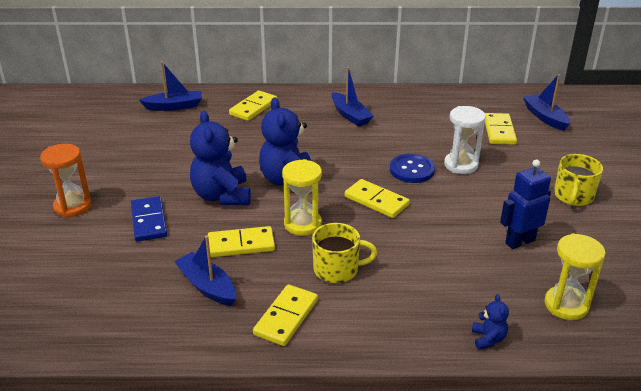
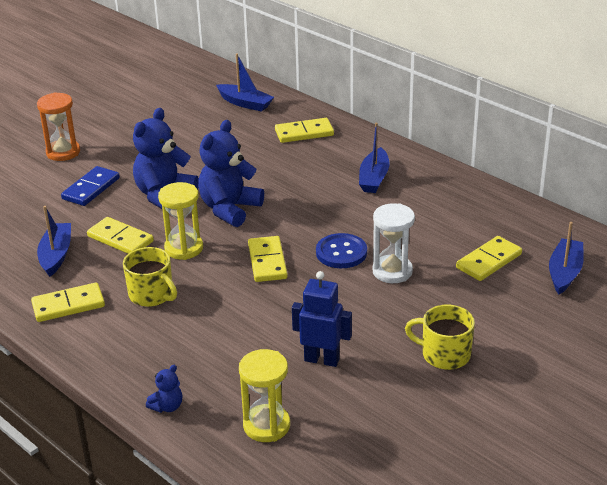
camera: 45 degrees right, 0 degrees up
yellow mug [554,154,603,206] -> yellow mug turned 45 degrees clockwise [405,305,475,370]

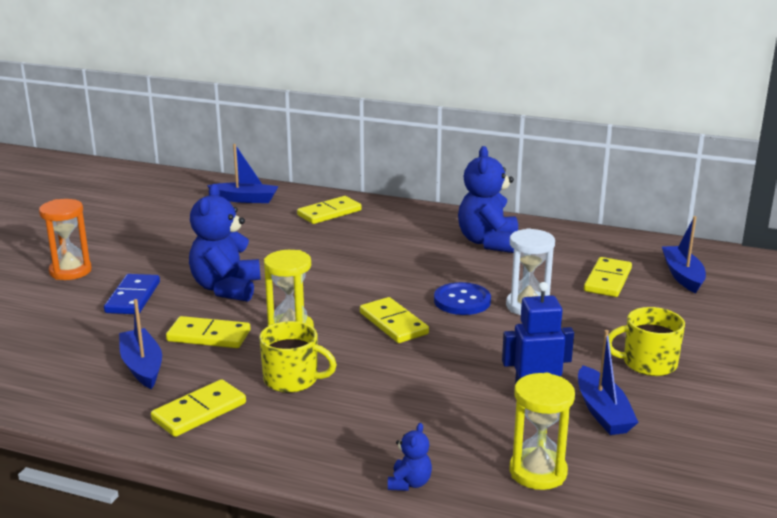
camera: 25 degrees left, 10 degrees down
blue teddy bear [198,120,264,227] -> blue teddy bear moved to [458,146,518,253]
blue boat [359,123,390,193] -> blue boat moved to [578,330,639,435]

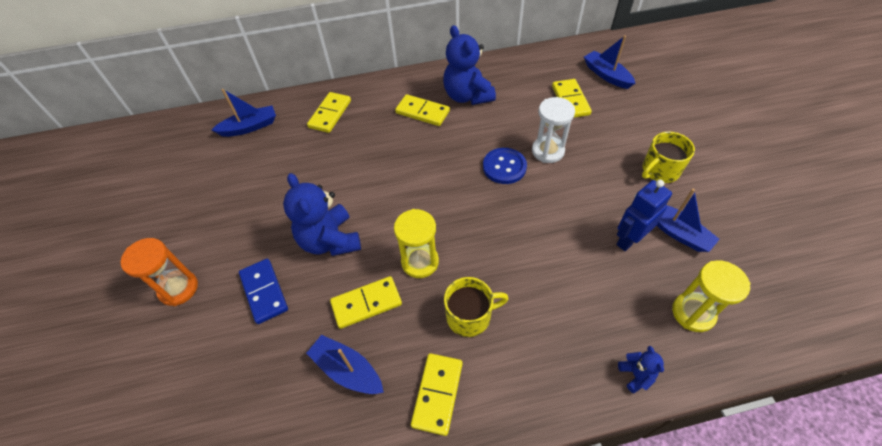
camera: 30 degrees left, 30 degrees up
yellow domino [360,297,429,343] -> yellow domino moved to [395,94,450,126]

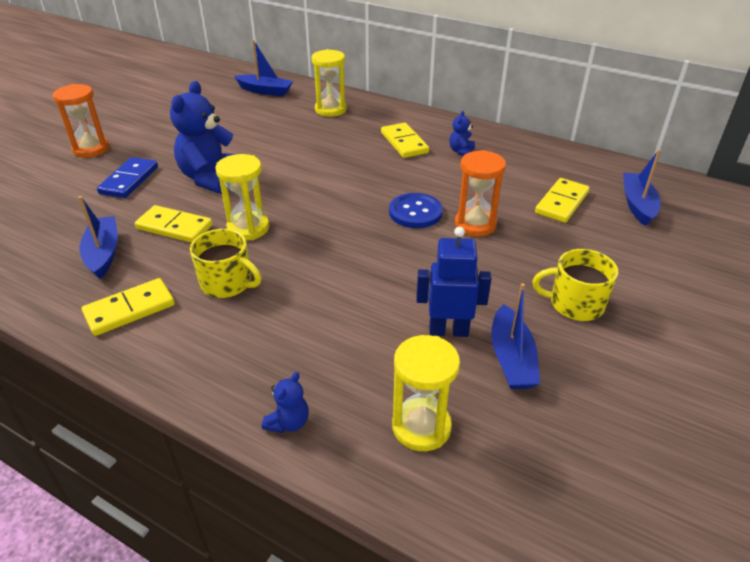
camera: 40 degrees right, 15 degrees down
yellow domino [307,92,351,133] -> yellow hourglass [311,49,347,117]
blue teddy bear [443,25,496,105] -> blue teddy bear [449,111,475,156], size x0.46
white hourglass [532,97,575,163] -> orange hourglass [455,150,506,236]

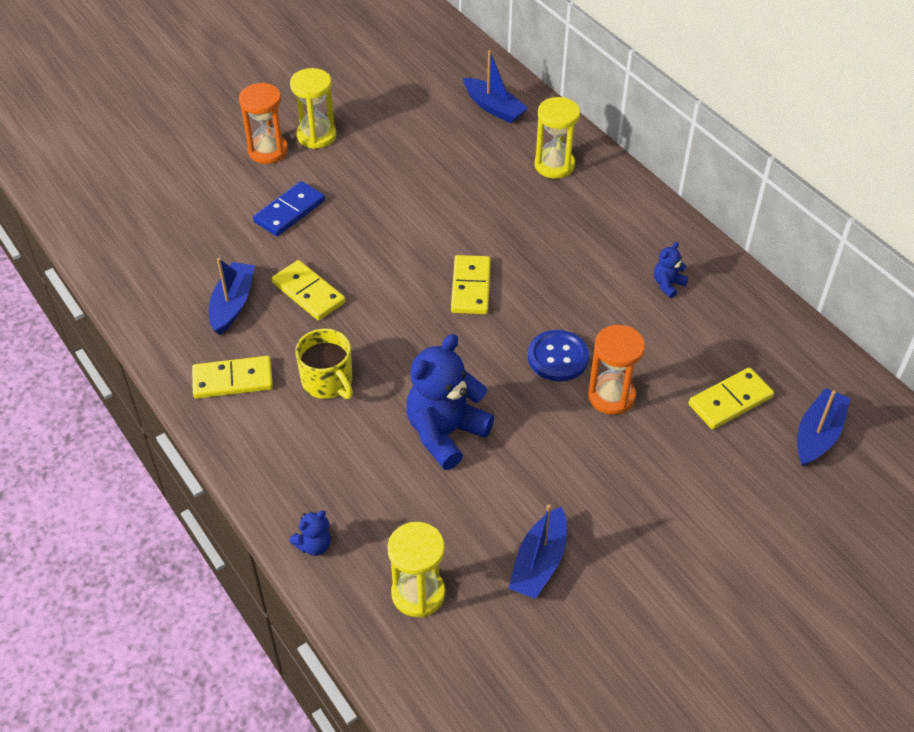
camera: 25 degrees right, 10 degrees up
blue teddy bear [170,81,236,194] -> blue teddy bear moved to [406,334,494,470]
yellow hourglass [215,154,269,240] -> yellow hourglass moved to [290,68,336,149]
yellow domino [381,123,429,158] -> yellow domino moved to [451,255,491,314]
blue robot [416,227,492,337] -> none
yellow mug [532,249,618,321] -> none

